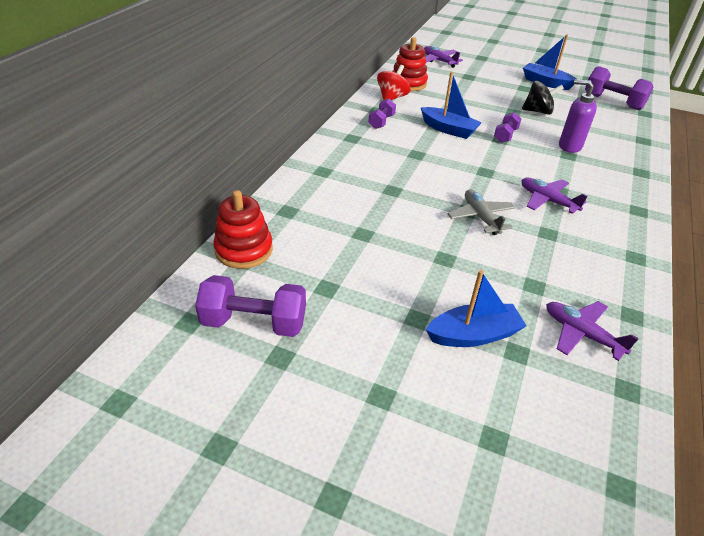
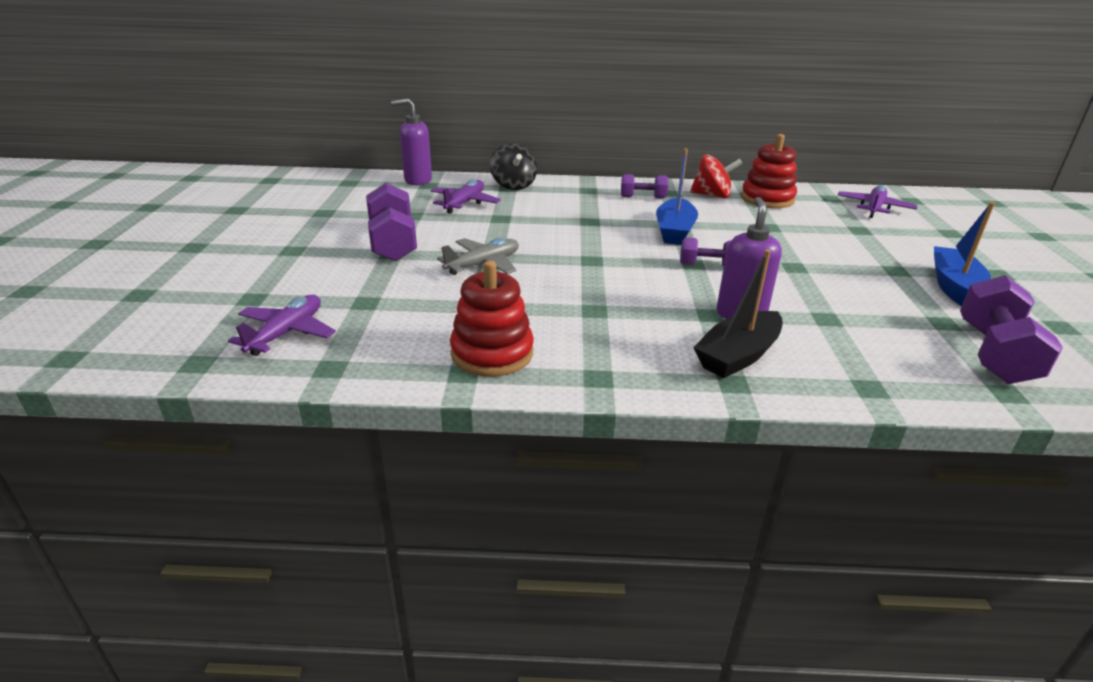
camera: 70 degrees right, 10 degrees down
purple dumbbell [195,275,306,337] -> purple dumbbell moved to [366,183,417,261]
red stacking toy [213,190,273,269] -> red stacking toy moved to [450,261,534,377]
blue boat [426,270,526,347] -> none
purple plane [521,178,588,214] -> purple plane moved to [431,179,501,214]
black spinning top [522,81,564,115] -> black spinning top moved to [490,143,537,190]
none -> purple soap dispenser [391,98,432,185]
none -> black boat [693,249,783,378]

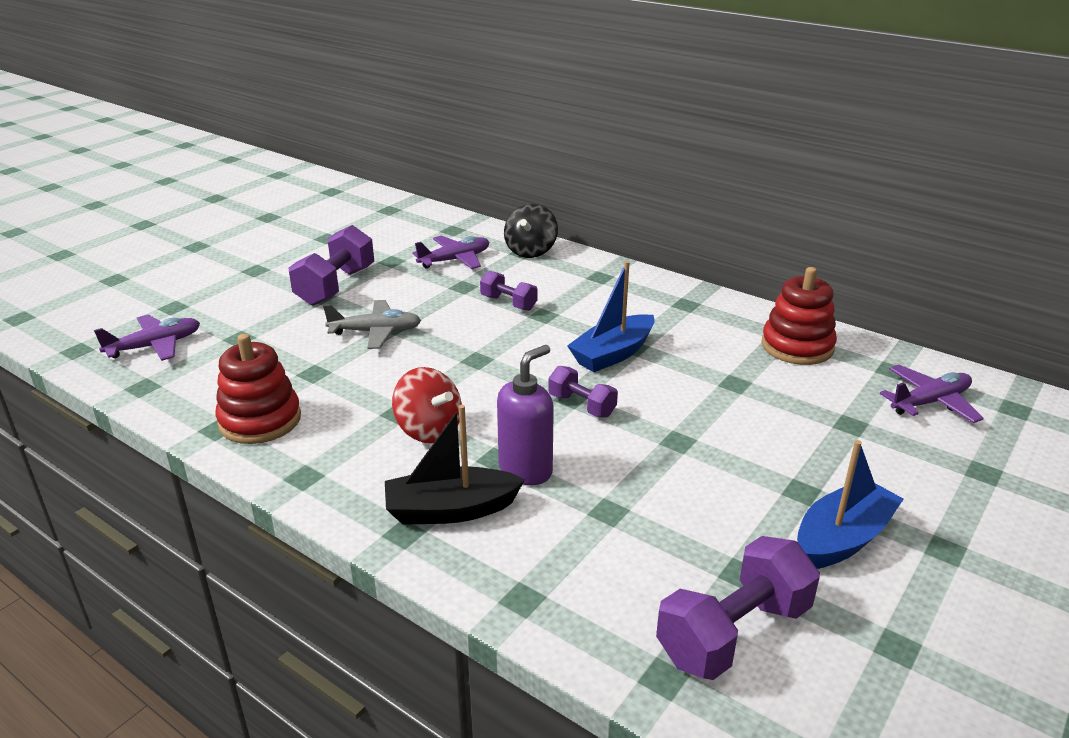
camera: 35 degrees right, 0 degrees up
purple soap dispenser [391,98,432,185] -> none
purple dumbbell [621,174,669,199] -> purple dumbbell moved to [480,270,538,311]
red spinning top [690,155,742,198] -> red spinning top moved to [392,367,462,443]

